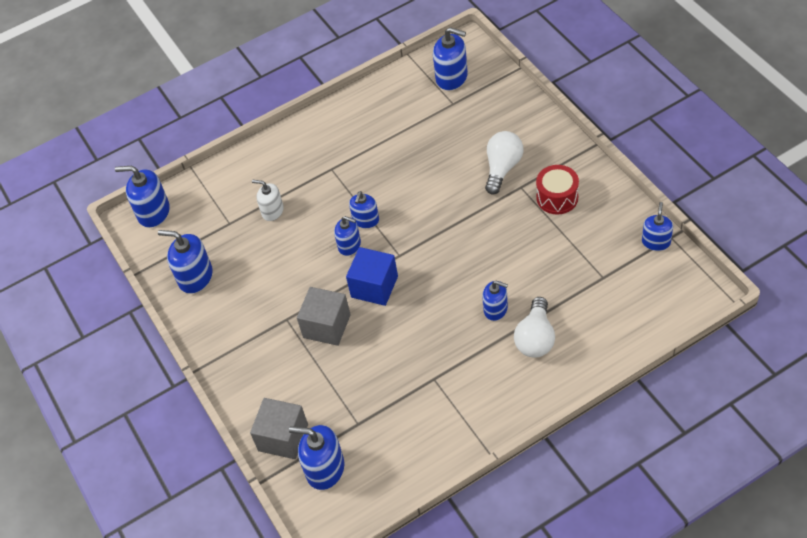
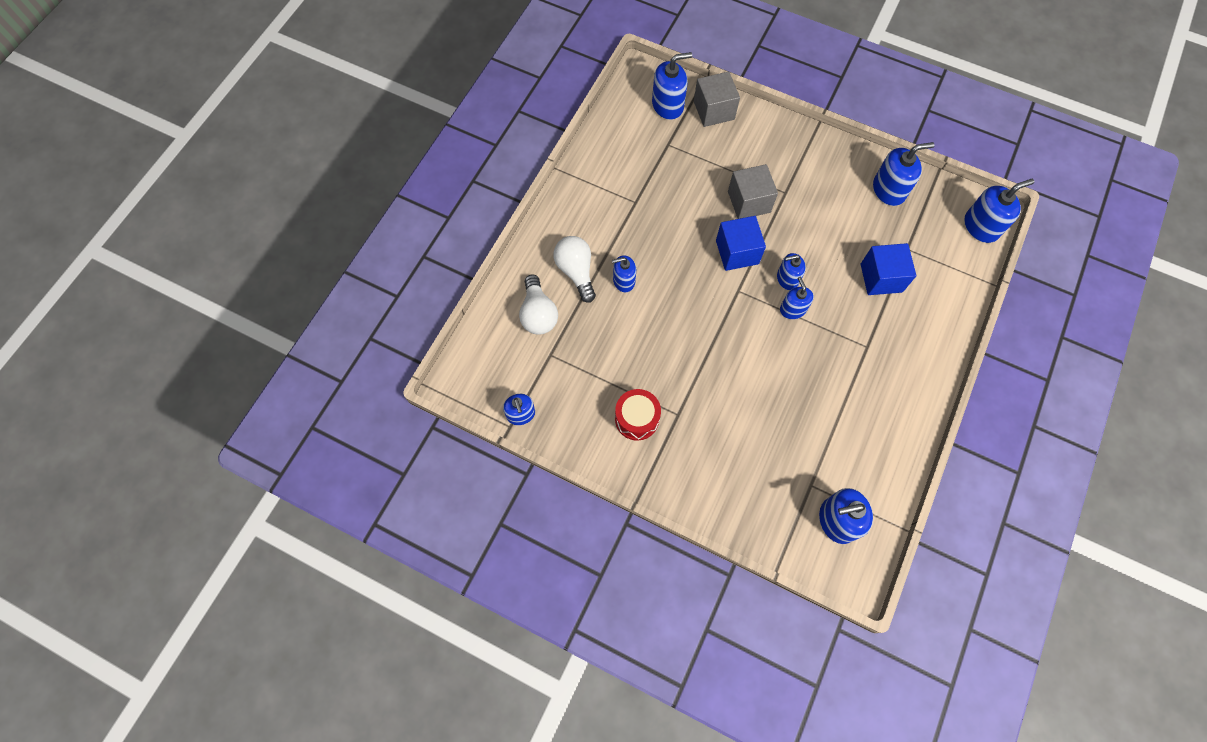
camera: 140 degrees right, 15 degrees up
white soap dispenser [252,180,284,221] -> blue cube [861,243,916,295]
white light bulb [485,131,524,195] -> white light bulb moved to [519,274,558,335]

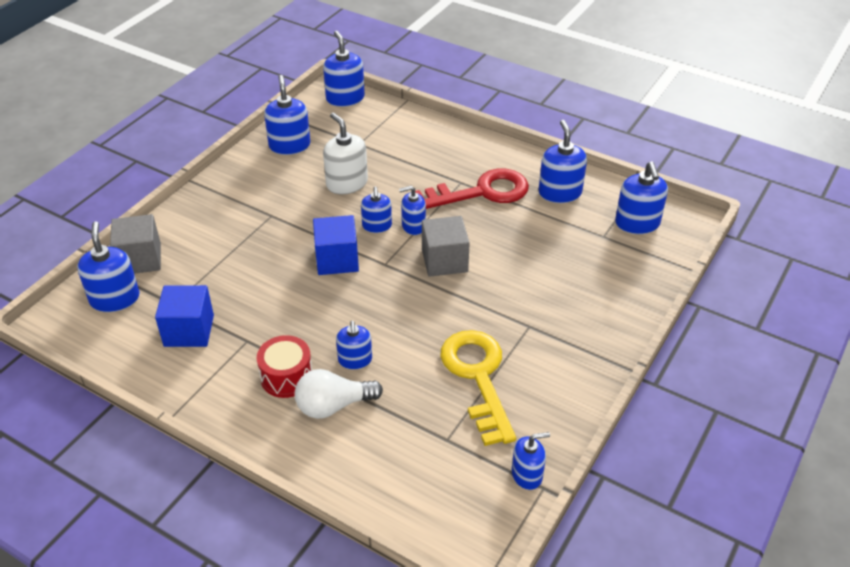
camera: 85 degrees left, 25 degrees down
white light bulb [519,274,558,335] -> none
red drum [615,389,661,441] -> red drum moved to [257,335,312,398]
grey cube [728,164,778,219] -> grey cube moved to [422,216,470,277]
blue cube [861,243,916,295] -> blue cube moved to [155,285,214,347]
none -> white soap dispenser [323,113,368,194]
none -> red key [415,169,529,209]
none -> yellow key [440,330,516,446]
none -> blue soap dispenser [539,120,587,203]

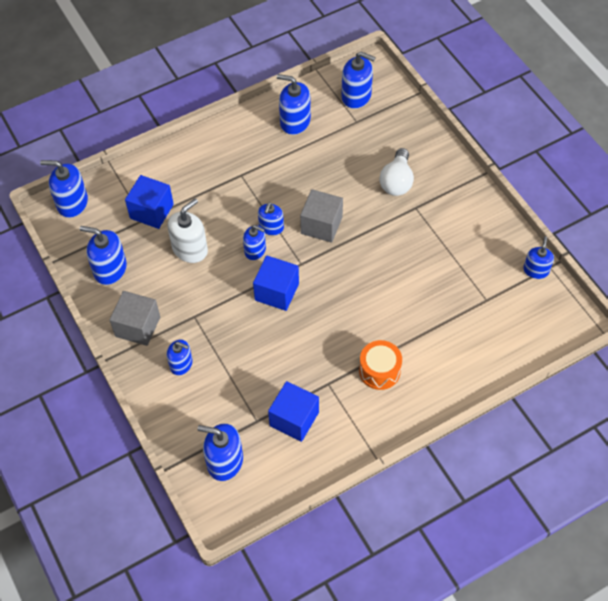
camera: 60 degrees left, 15 degrees up
grey cube [110,214,161,274] -> grey cube moved to [109,291,160,346]
red drum [257,335,312,398] -> orange drum [359,340,402,390]
white light bulb [295,369,383,419] -> white light bulb moved to [379,148,414,196]
white soap dispenser [323,113,368,194] -> white soap dispenser turned 135 degrees clockwise [167,198,208,263]
blue soap dispenser [336,321,372,369] -> blue soap dispenser moved to [167,339,193,375]
red key [415,169,529,209] -> none
yellow key [440,330,516,446] -> none
none -> blue cube [125,175,174,229]

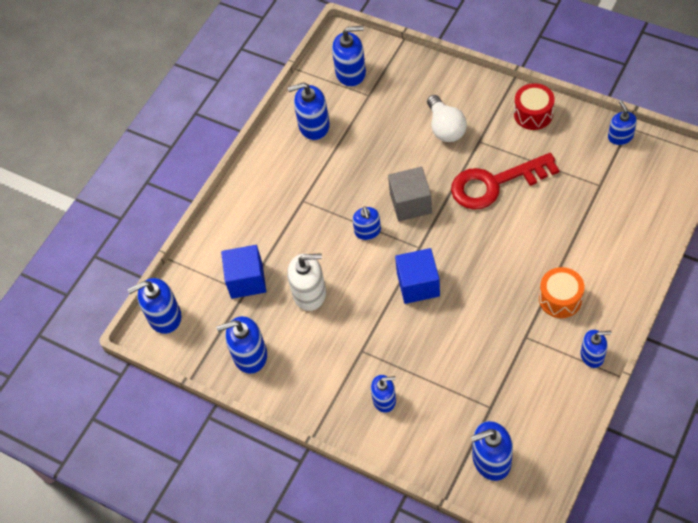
camera: 25 degrees left, 0 degrees up
grey cube [109,291,160,346] -> none
white soap dispenser [167,198,208,263] -> white soap dispenser turned 75 degrees clockwise [287,253,326,311]
blue soap dispenser [243,225,266,260] -> blue soap dispenser moved to [581,330,612,368]
blue cube [268,381,319,442] -> none
none -> red key [451,153,559,210]
none -> red drum [514,83,555,130]

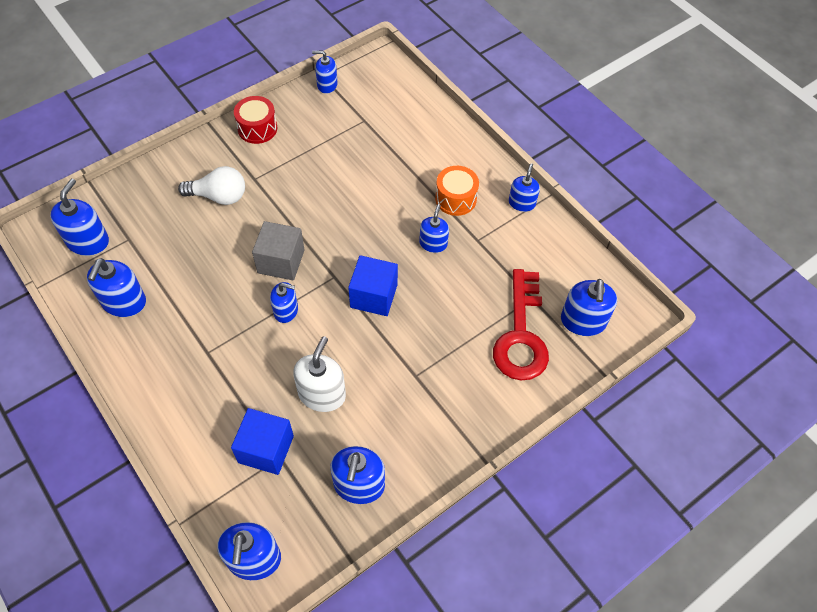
camera: 75 degrees left, 0 degrees up
blue soap dispenser [371,375,396,413] -> blue soap dispenser moved to [419,204,449,253]
red key [451,153,559,210] -> red key moved to [493,269,549,380]

